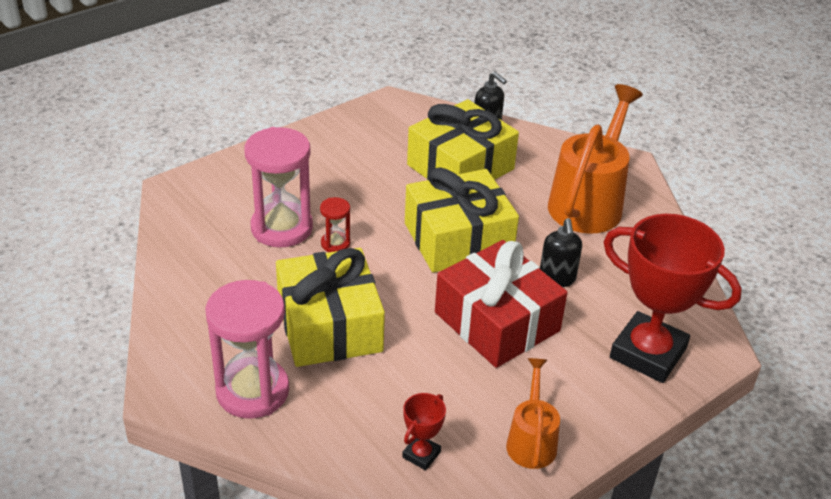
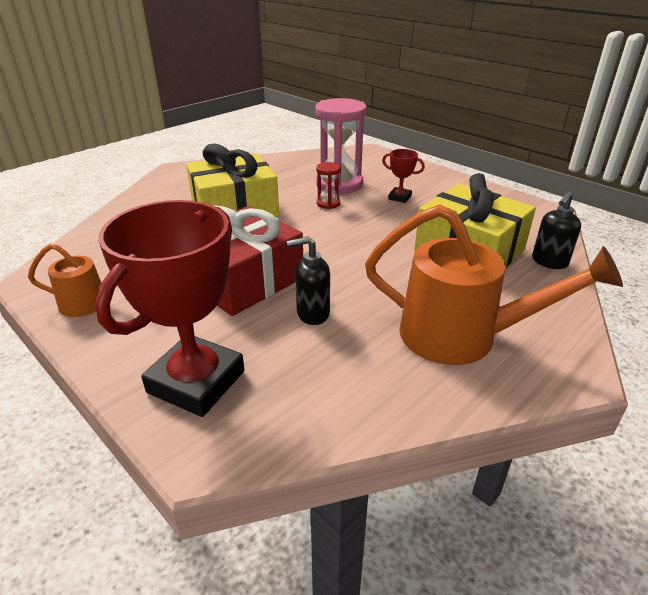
camera: 85 degrees right, 5 degrees down
pink hourglass [205,280,289,419] -> none
red trophy [402,393,446,470] -> red trophy moved to [382,149,425,203]
yellow gift [405,167,519,273] -> none

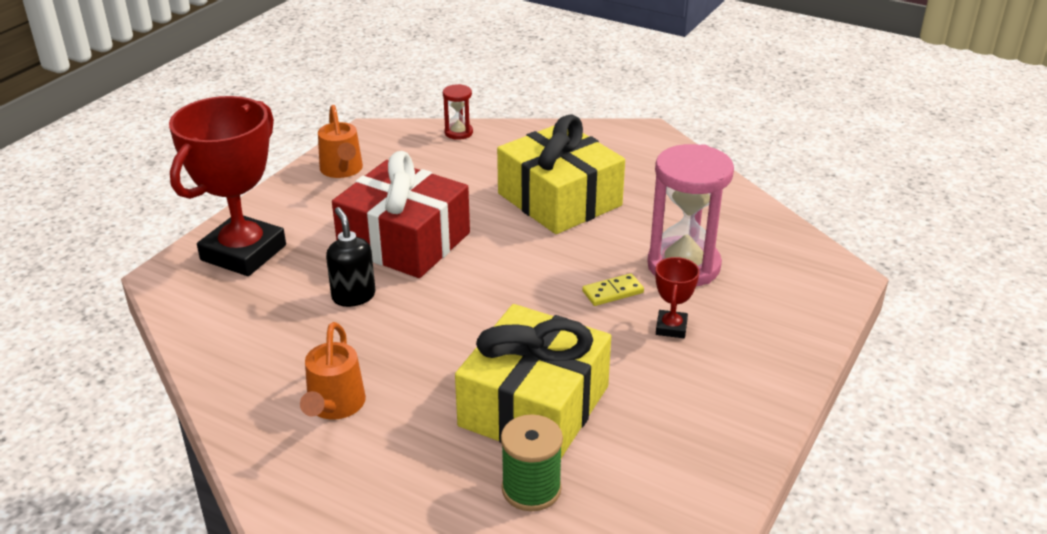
camera: 75 degrees right, 0 degrees up
red trophy [95,200,244,417] -> red trophy turned 75 degrees counterclockwise [169,96,286,276]
red hourglass [316,162,341,209] -> red hourglass moved to [443,84,473,140]
orange watering can [365,204,623,365] -> orange watering can [300,322,366,420], size x0.54
black soap dispenser [532,192,581,269] -> green spool [501,415,563,511]
none -> yellow domino [582,273,644,306]

